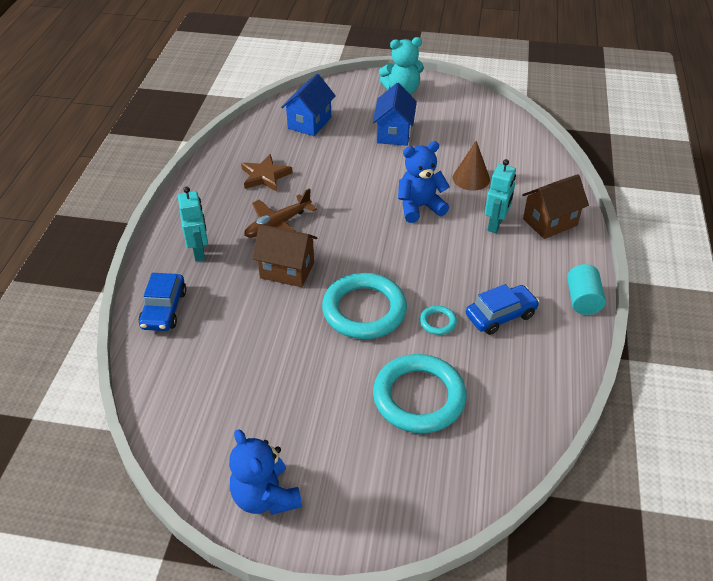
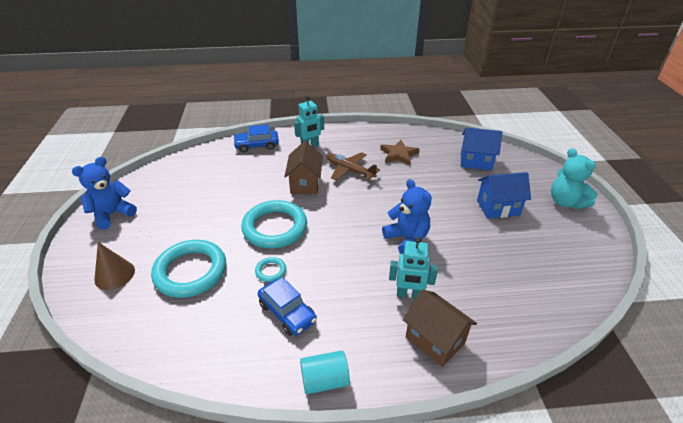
camera: 75 degrees right, 5 degrees down
brown cone [452,141,490,191] -> brown cone moved to [94,242,135,290]

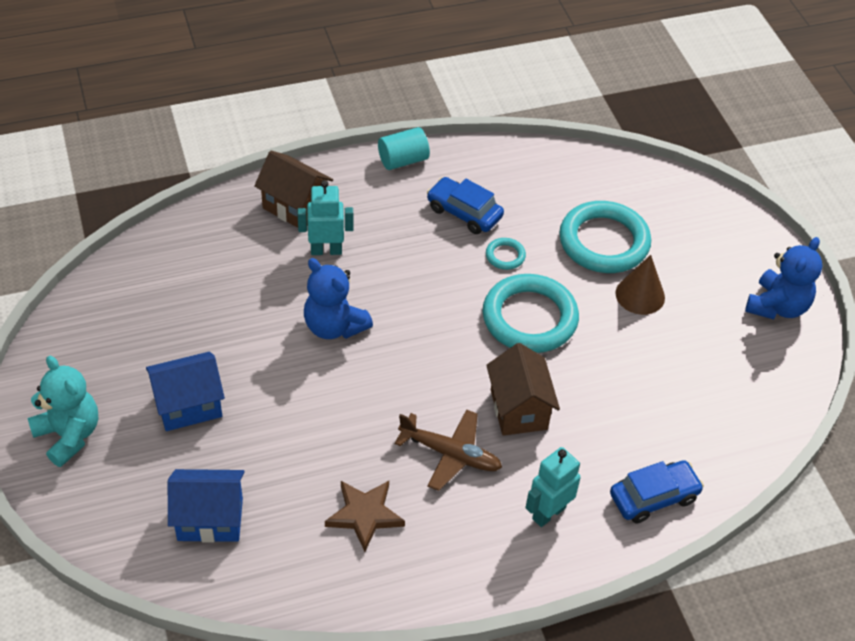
camera: 165 degrees right, 10 degrees up
brown cone [94,242,135,290] -> brown cone moved to [615,255,665,315]

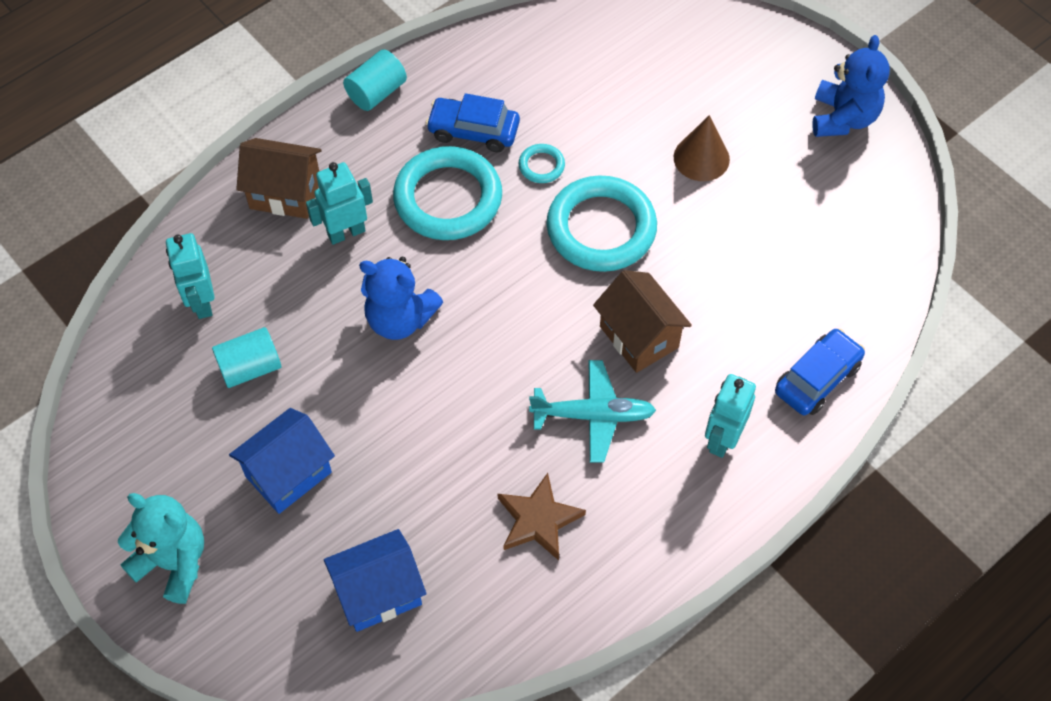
camera: 20 degrees left, 10 degrees up
brown plane [395,409,502,491] -> turquoise plane [529,360,656,463]
turquoise ring [559,201,651,273] -> turquoise ring moved to [393,146,502,240]
none -> turquoise robot [166,233,215,319]
none -> turquoise cylinder [212,327,281,388]

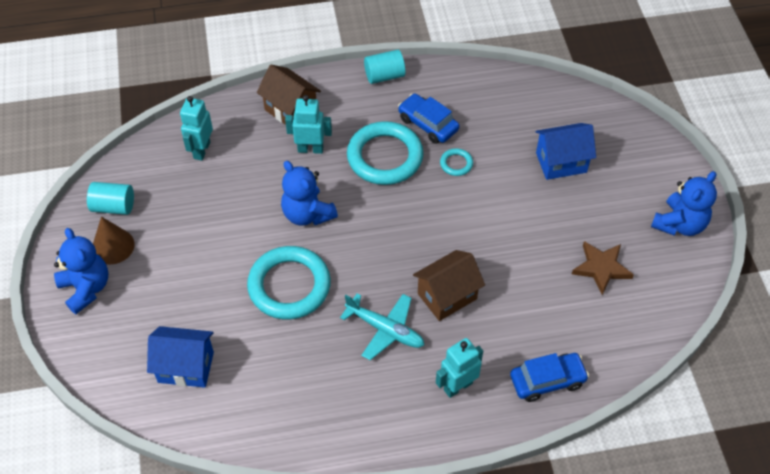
camera: 30 degrees right, 5 degrees down
turquoise teddy bear [118,493,204,604] -> blue teddy bear [54,228,108,314]
turquoise cylinder [212,327,281,388] -> turquoise cylinder moved to [87,182,134,215]
blue house [229,408,335,514] -> blue house moved to [535,123,596,180]
brown star [498,473,586,560] -> brown star moved to [572,241,634,295]
turquoise ring [547,175,657,272] -> turquoise ring moved to [247,246,331,320]
brown house [593,270,692,373] -> brown house turned 60 degrees clockwise [413,250,485,321]
brown cone [674,115,730,181] -> brown cone moved to [93,217,135,264]

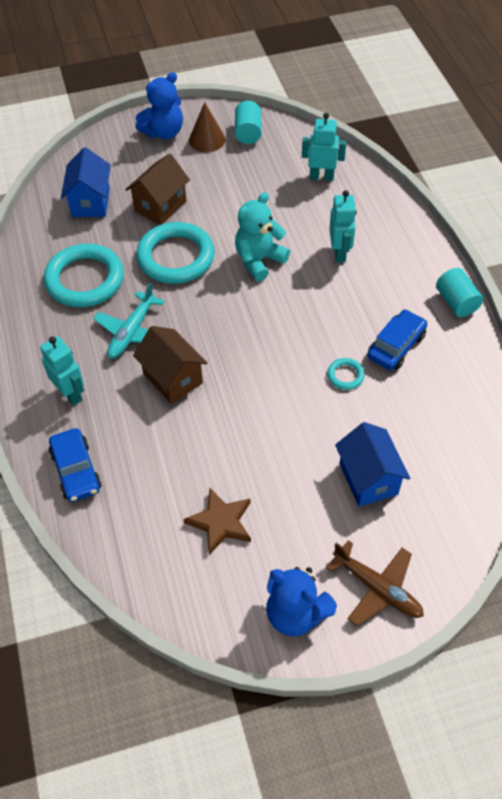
camera: 85 degrees right, 0 degrees up
brown house [257,65,321,125] -> brown house moved to [125,154,190,225]
blue teddy bear [281,161,338,226] -> turquoise teddy bear [235,192,290,281]
turquoise ring [347,121,424,185] -> turquoise ring moved to [44,244,124,307]
none -> brown plane [326,540,424,626]

